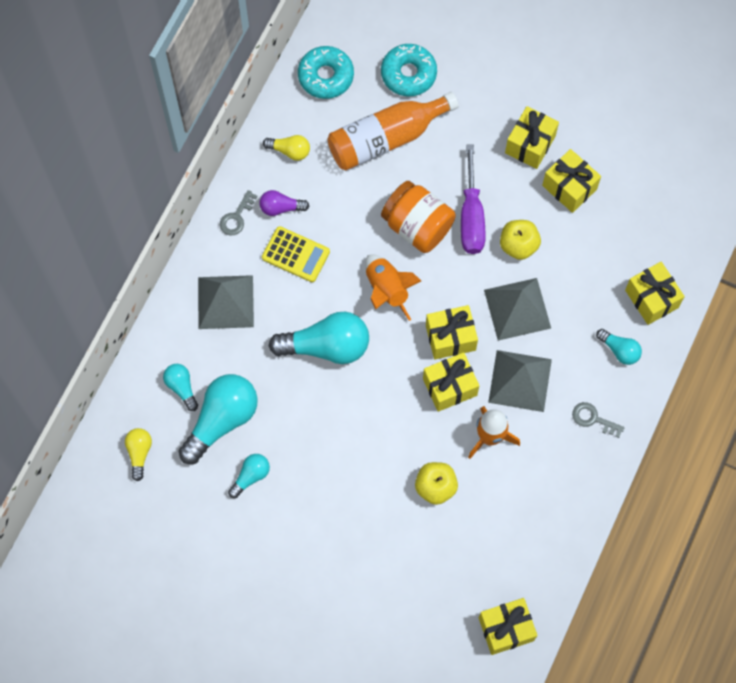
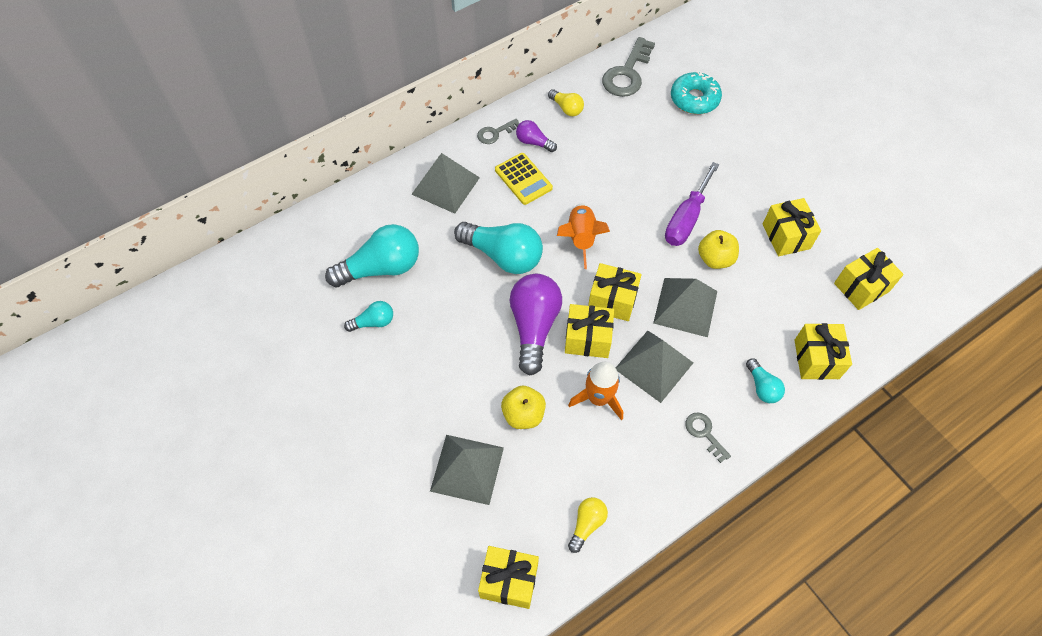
camera: 30 degrees right, 10 degrees down
yellow light bulb [125,428,152,481] -> yellow light bulb moved to [568,497,608,553]
turquoise light bulb [163,364,198,411] -> none
turquoise donut [298,46,354,99] -> grey key [602,37,655,97]
orange bottle [327,92,459,170] -> none
orange jar [381,181,456,253] -> none
yellow gift [505,106,559,169] -> yellow gift moved to [834,248,904,310]
none -> grey pyramid [430,435,504,505]
none -> purple light bulb [510,274,562,376]

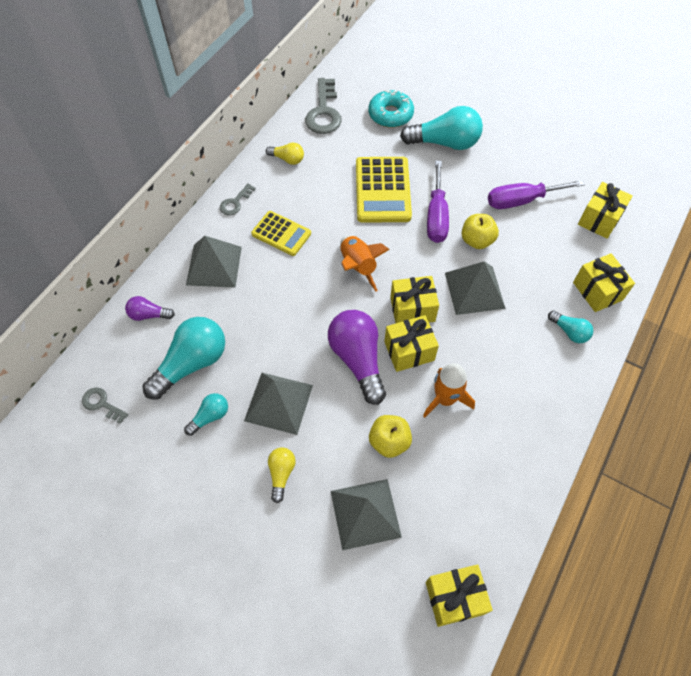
camera: 25 degrees left, 0 degrees up
turquoise light bulb [454,222,543,274] -> turquoise light bulb moved to [400,106,483,150]
purple light bulb [516,120,557,152] -> purple light bulb moved to [125,296,175,321]
yellow light bulb [568,497,608,553] -> yellow light bulb moved to [268,448,296,503]
grey pyramid [616,331,693,403] -> grey pyramid moved to [244,373,313,435]
grey key [685,412,731,463] -> grey key moved to [82,388,129,424]
yellow gift [763,198,821,256] -> purple screwdriver [488,180,585,209]
none -> yellow calculator [356,157,412,223]

